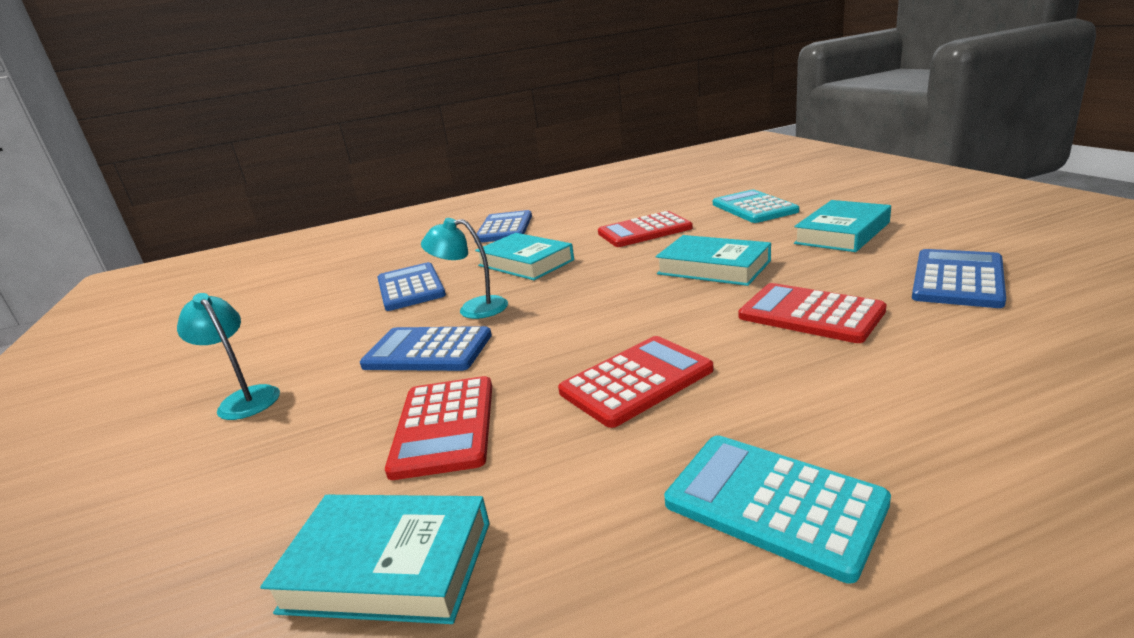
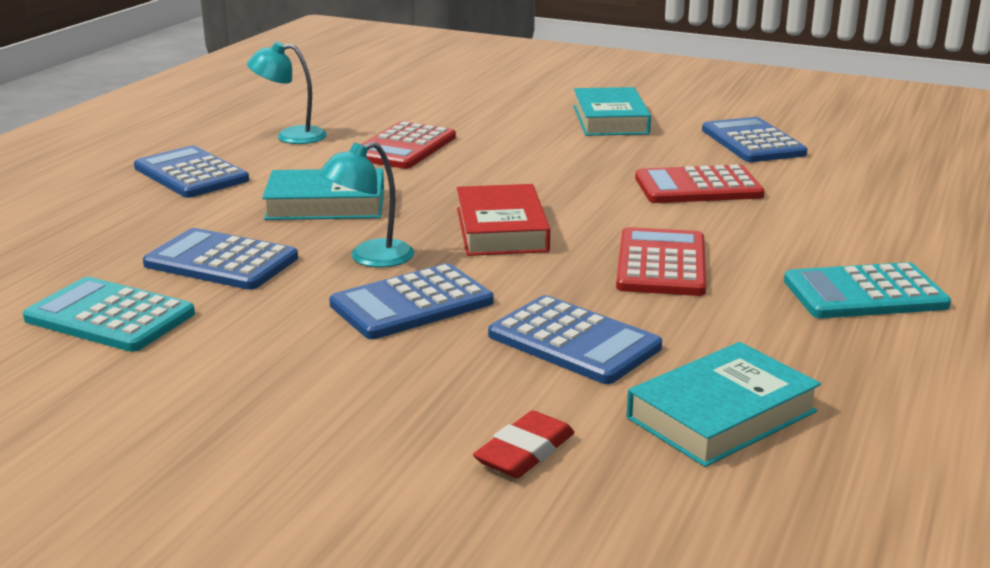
camera: 50 degrees left, 0 degrees up
turquoise lamp [177,293,280,420] -> turquoise lamp moved to [247,41,327,144]
red calculator [385,376,492,480] -> blue calculator [488,295,662,384]
turquoise book [656,235,771,286] -> none
turquoise calculator [713,190,799,223] -> turquoise calculator moved to [23,277,195,352]
none -> red book [457,184,550,256]
none -> red eraser [473,410,575,478]

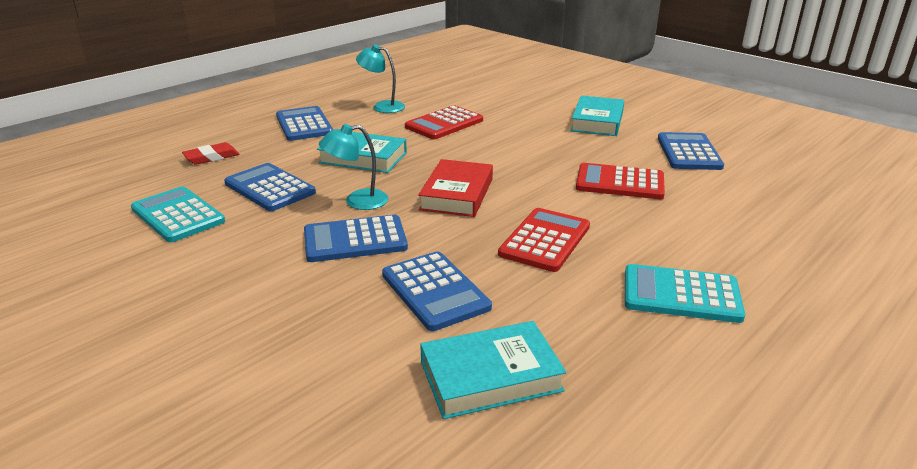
camera: 20 degrees right, 5 degrees up
red eraser [473,410,575,478] -> red eraser moved to [182,142,239,165]

